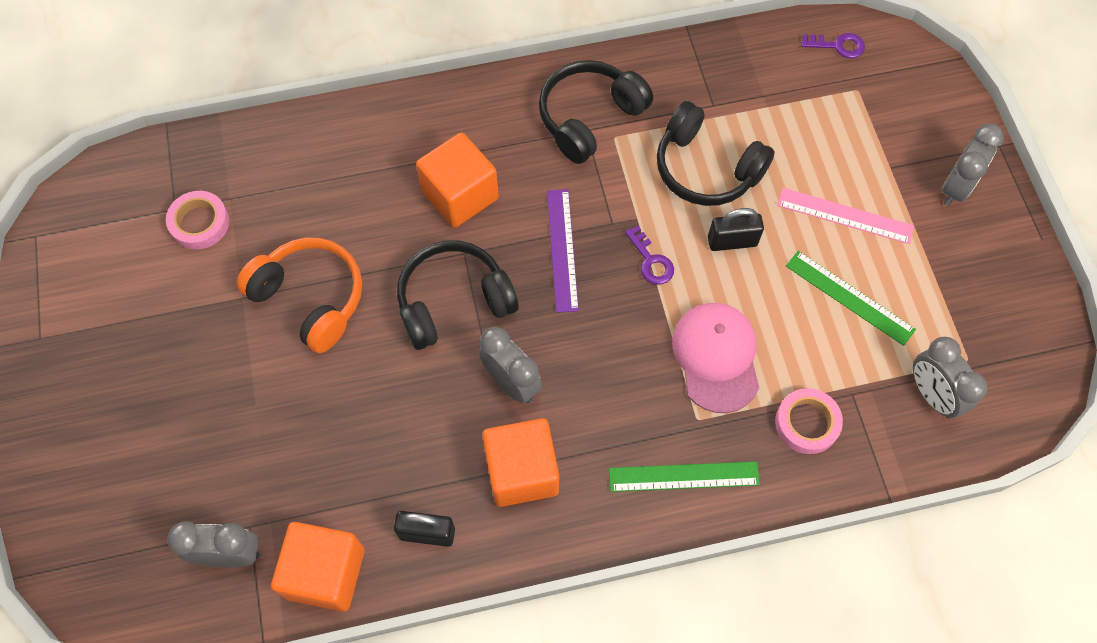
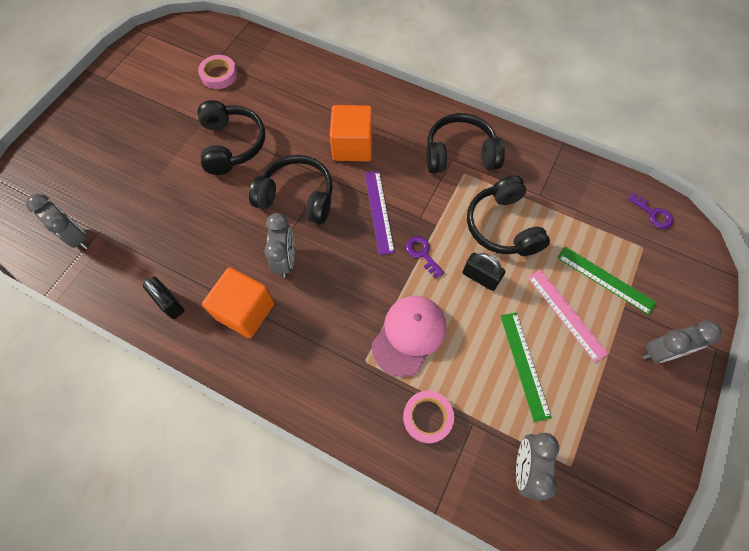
camera: 40 degrees right, 0 degrees up
orange headphones [237,238,362,353] -> black headphones [198,100,265,175]
orange cube [271,522,365,612] -> none
purple ruler [547,189,579,313] -> purple ruler turned 45 degrees counterclockwise [365,171,395,255]
green ruler [609,462,760,492] -> green ruler moved to [557,246,657,315]
purple key [625,226,674,285] -> purple key turned 135 degrees clockwise [406,236,444,278]

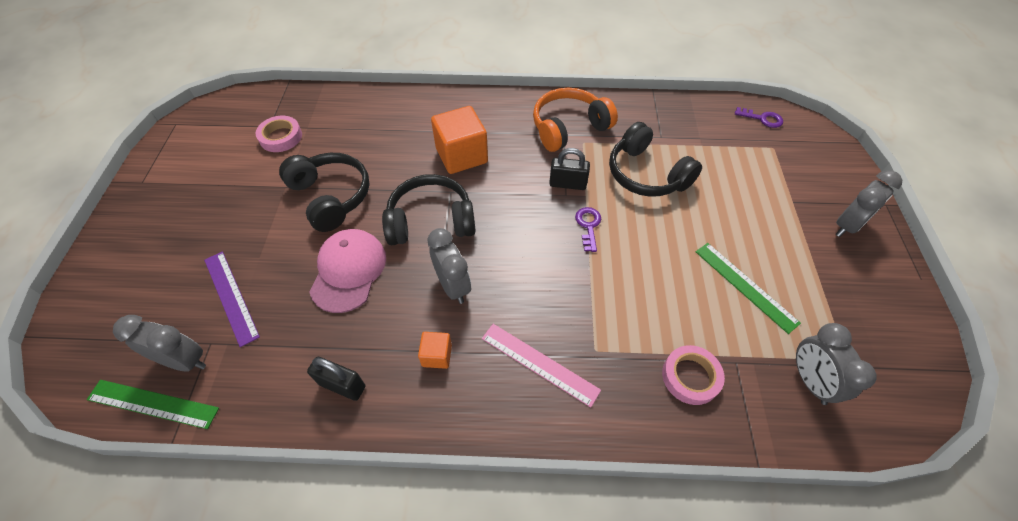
camera: 25 degrees left, 10 degrees down
orange cube [202,267,275,338] -> orange cube [418,332,452,369], size x0.50
purple ruler [365,171,395,255] -> purple ruler moved to [204,252,260,347]
pink cap [372,296,446,377] -> pink cap moved to [309,229,386,313]
purple key [406,236,444,278] -> purple key turned 60 degrees clockwise [575,207,601,252]
black headphones [426,113,505,173] -> orange headphones [533,88,618,152]
black padlock [463,253,505,291] -> black padlock moved to [549,148,590,190]
pink ruler [528,270,609,363] -> pink ruler moved to [482,324,601,408]
green ruler [557,246,657,315] -> green ruler moved to [87,380,219,429]

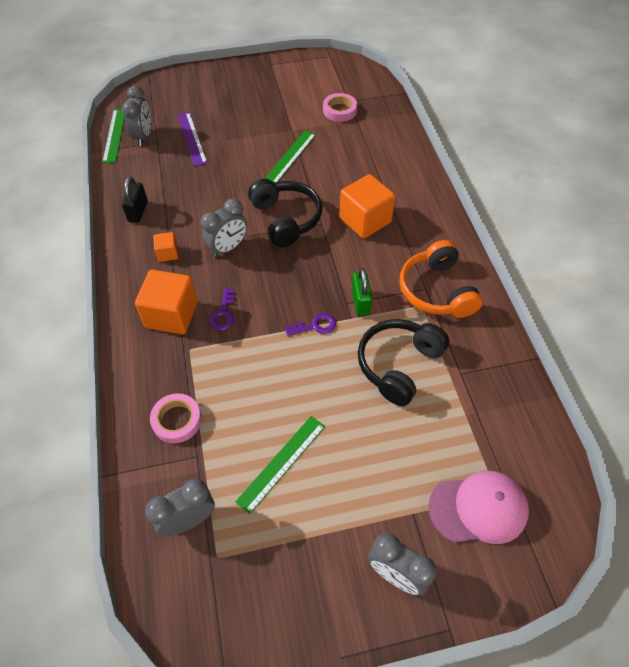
camera: 75 degrees right, 0 degrees up
purple ruler [204,252,260,347] -> purple ruler turned 60 degrees counterclockwise [177,112,208,166]
black headphones [279,153,370,232] -> green ruler [265,130,316,183]
pink cap [309,229,386,313] -> pink cap moved to [428,471,529,544]
pink ruler [482,324,601,408] -> orange cube [135,270,198,334]
orange headphones [533,88,618,152] -> orange headphones turned 150 degrees counterclockwise [399,240,483,318]
black padlock [549,148,590,190] -> green padlock [352,268,372,316]
purple key [735,107,783,128] -> purple key moved to [210,288,235,330]

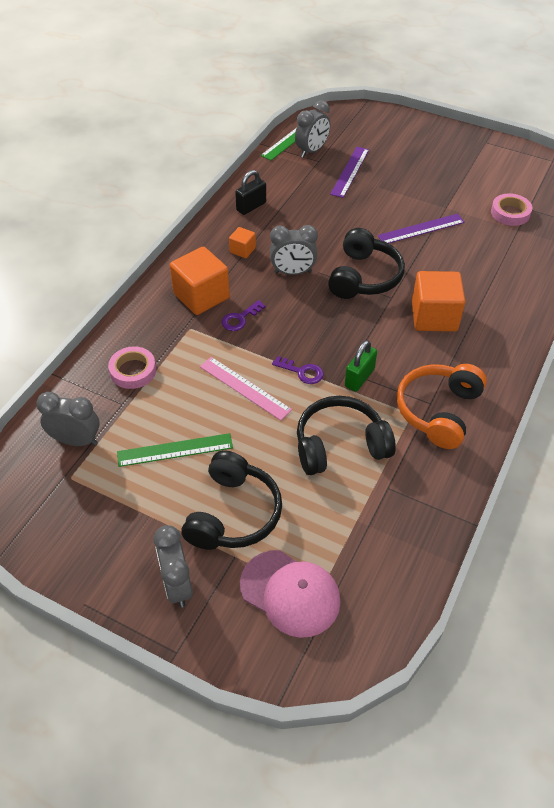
camera: 40 degrees right, 5 degrees down
green ruler [265,130,316,183] -> purple ruler [378,213,465,244]
none -> black headphones [181,451,282,550]
none -> pink ruler [200,357,292,420]

